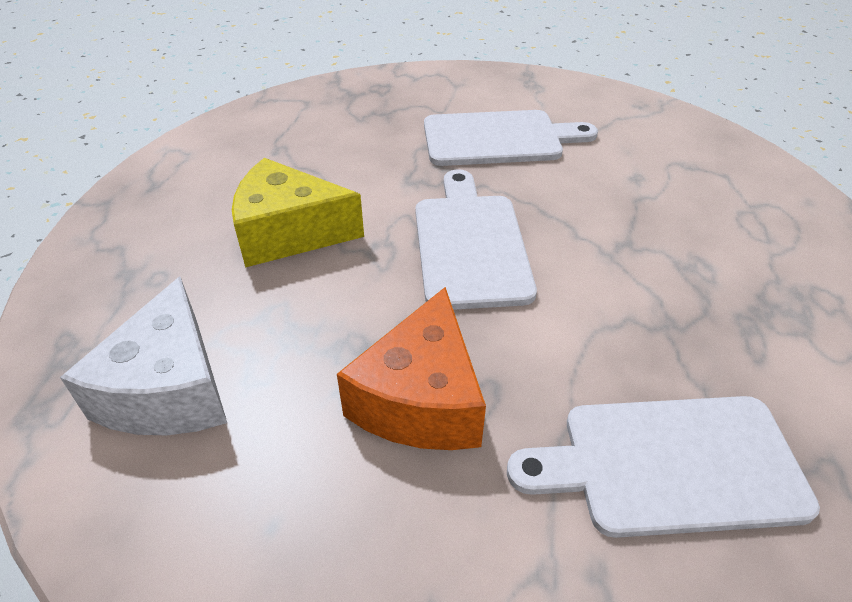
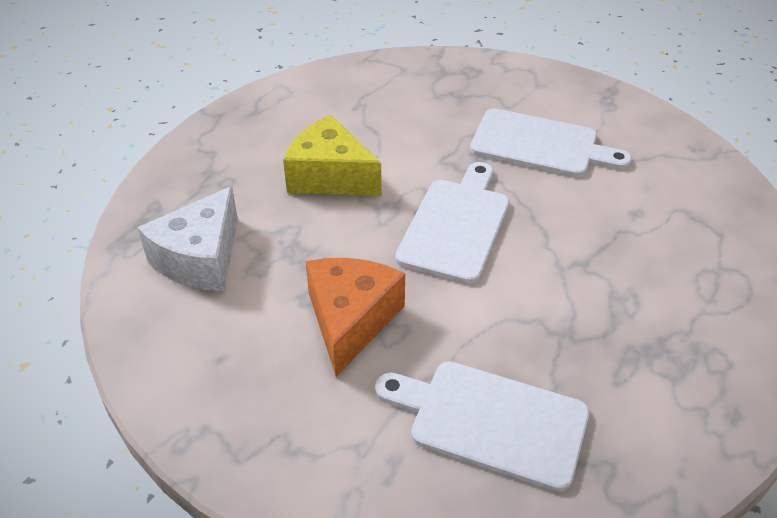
camera: 25 degrees right, 0 degrees up
orange cheese [337,287,486,450] -> orange cheese turned 150 degrees clockwise [306,258,405,376]

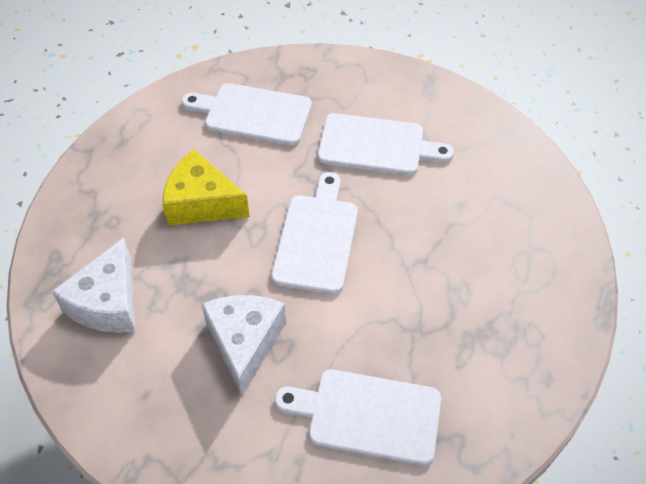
camera: 10 degrees left, 10 degrees up
orange cheese [306,258,405,376] -> white cheese [202,295,286,396]
none -> white cutting board [182,83,312,145]

